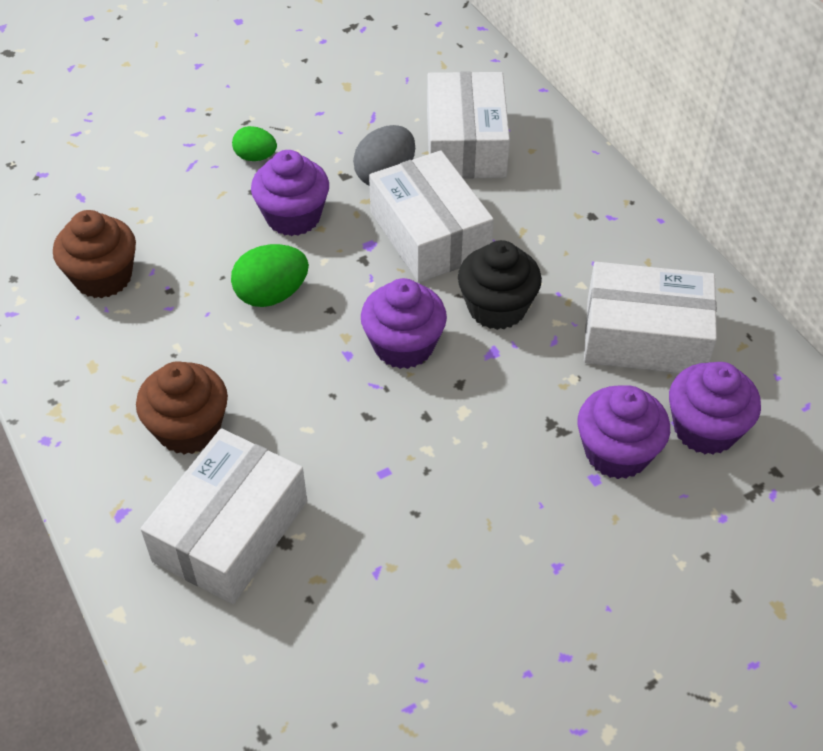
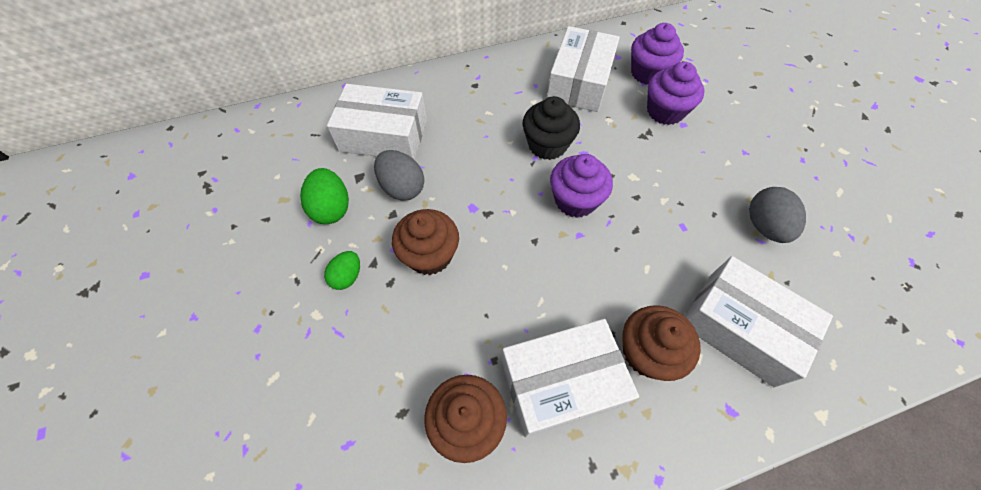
camera: 80 degrees left, 10 degrees up
green egg [231,244,309,307] -> green egg moved to [300,168,349,224]
purple cupcake [251,150,329,236] -> brown cupcake [392,209,459,275]
white box [369,150,494,282] -> white box moved to [501,319,639,437]
none -> grey egg [749,187,806,243]

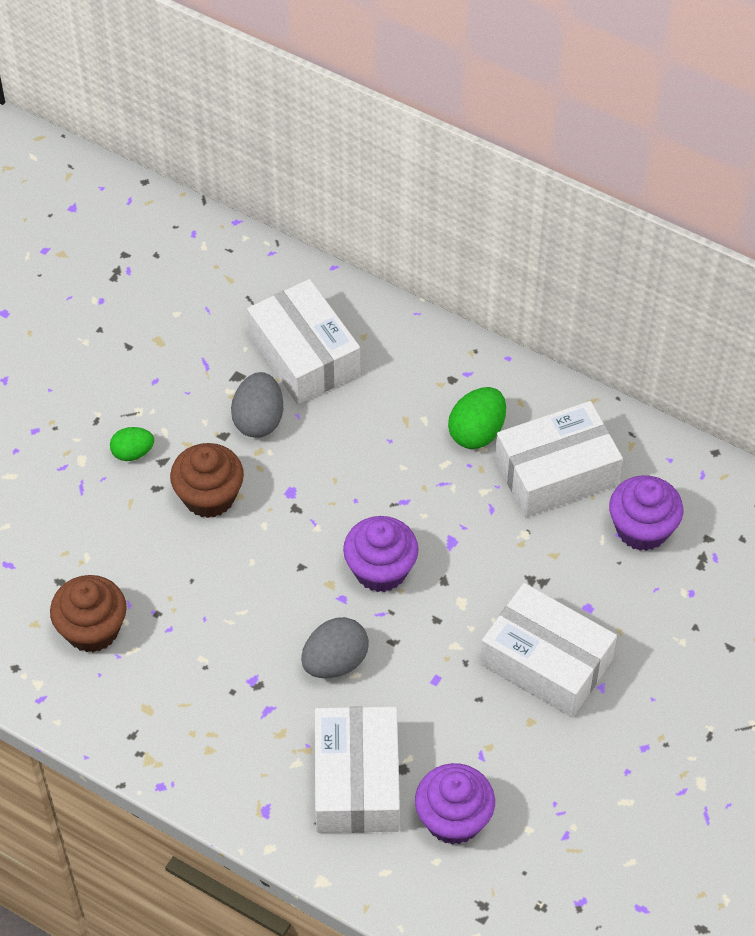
camera: 50 degrees right, 5 degrees down
green egg [300,168,349,224] -> green egg moved to [448,387,506,449]
white box [501,319,639,437] -> white box moved to [480,583,617,717]
black cupcake [523,96,580,160] -> none
brown cupcake [622,305,701,381] -> none
purple cupcake [647,62,704,125] -> purple cupcake moved to [415,763,495,845]
grey egg [749,187,806,243] -> grey egg moved to [301,617,369,678]

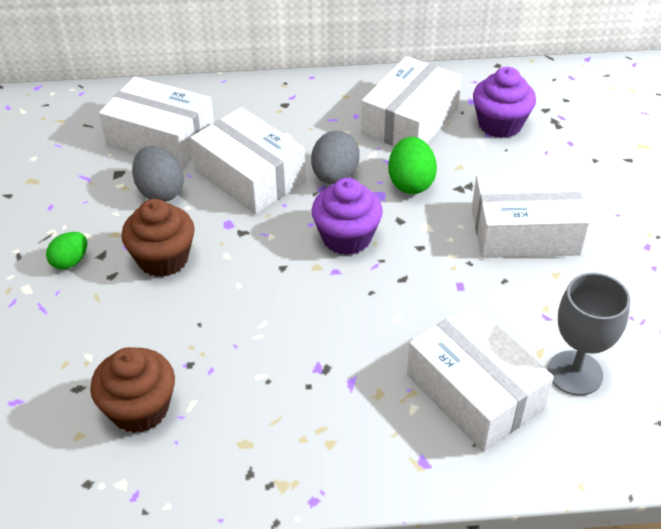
camera: 35 degrees left, 10 degrees down
grey egg [301,617,369,678] -> grey egg moved to [311,131,360,184]
purple cupcake [415,763,495,845] -> grey goblet [548,273,630,396]
green egg [448,387,506,449] -> green egg moved to [388,137,437,194]
none -> white box [190,107,306,214]

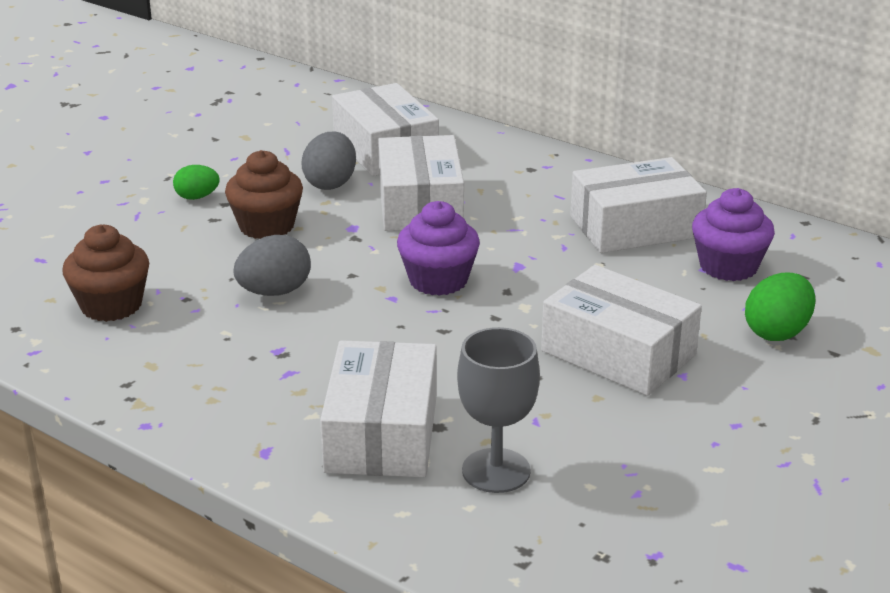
camera: 40 degrees right, 15 degrees down
grey egg [311,131,360,184] -> grey egg moved to [234,235,311,296]
green egg [388,137,437,194] -> green egg moved to [745,273,815,341]

